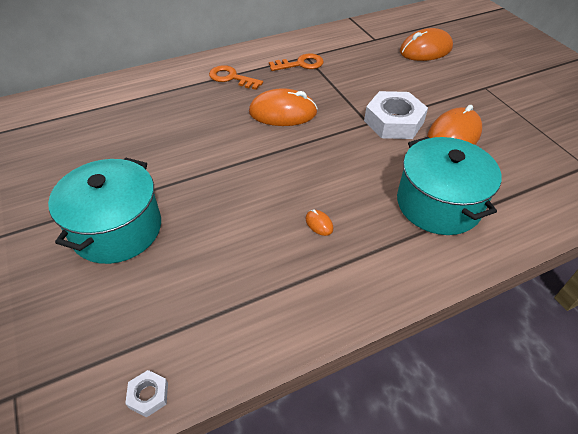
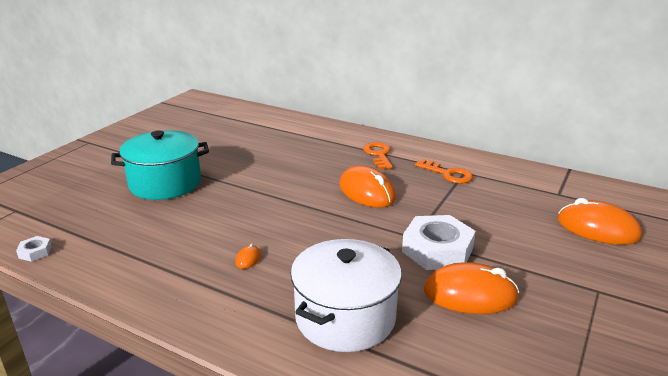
camera: 55 degrees right, 20 degrees down
turquoise pot [397,137,502,235] -> white pot [291,239,402,352]

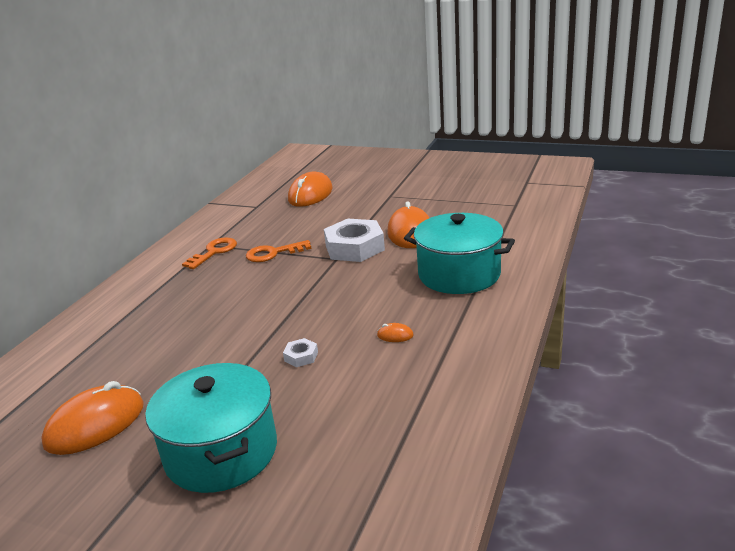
camera: 95 degrees left, 0 degrees up
white nut [16,236,52,262] -> white nut moved to [283,338,318,367]
white pot [291,239,402,352] -> turquoise pot [404,213,515,294]
orange mouse [339,165,396,208] -> orange mouse moved to [41,381,144,455]
orange key [363,142,393,169] -> orange key moved to [246,240,312,262]

